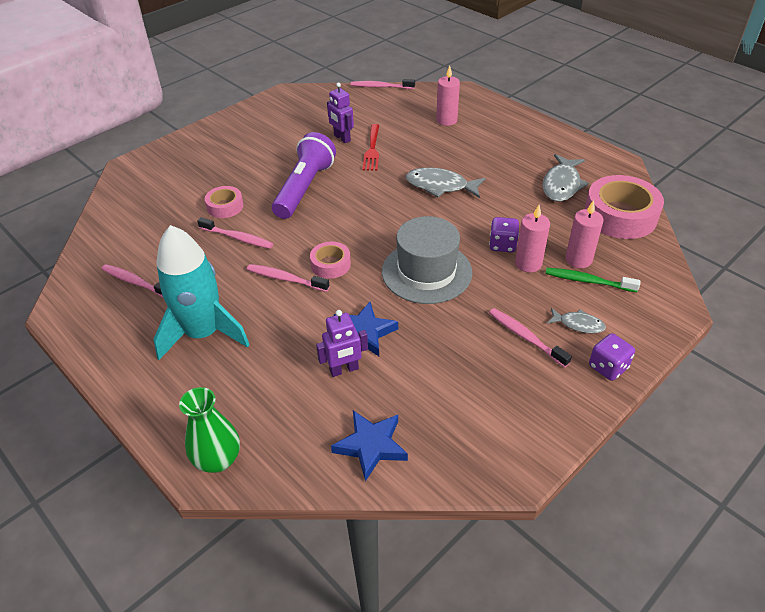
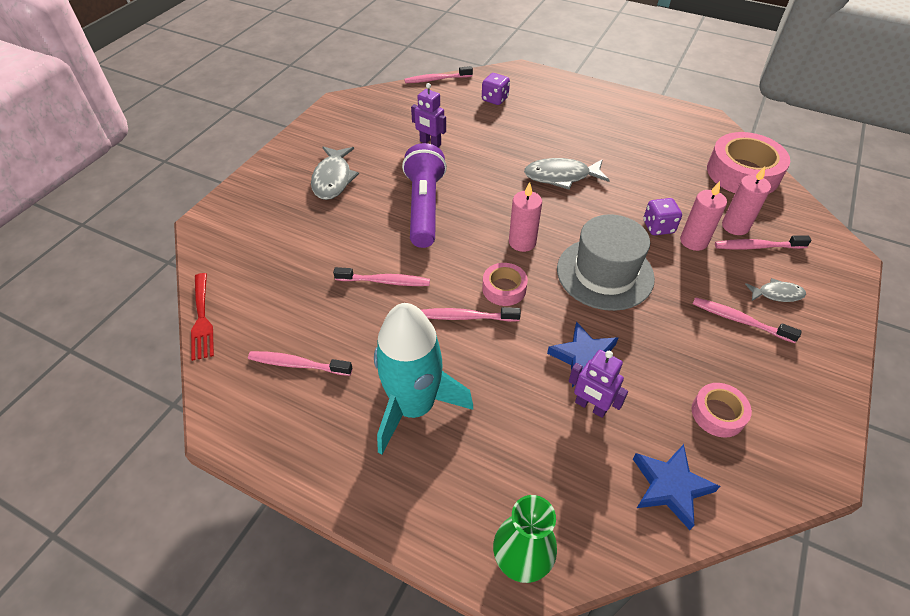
camera: 20 degrees left, 5 degrees up
pink tape [205,186,244,218] -> pink tape moved to [692,383,752,437]
purple robot [316,310,368,377] -> purple robot turned 75 degrees clockwise [569,350,628,418]
red fork [362,124,379,171] -> red fork moved to [191,273,214,361]
pink candle [436,66,460,126] -> pink candle moved to [509,182,542,252]
grey fish [543,154,589,202] -> grey fish moved to [311,147,359,200]
green toothbrush [545,268,641,292] -> pink toothbrush [715,235,811,250]
purple dice [589,333,635,381] -> purple dice moved to [482,73,510,105]

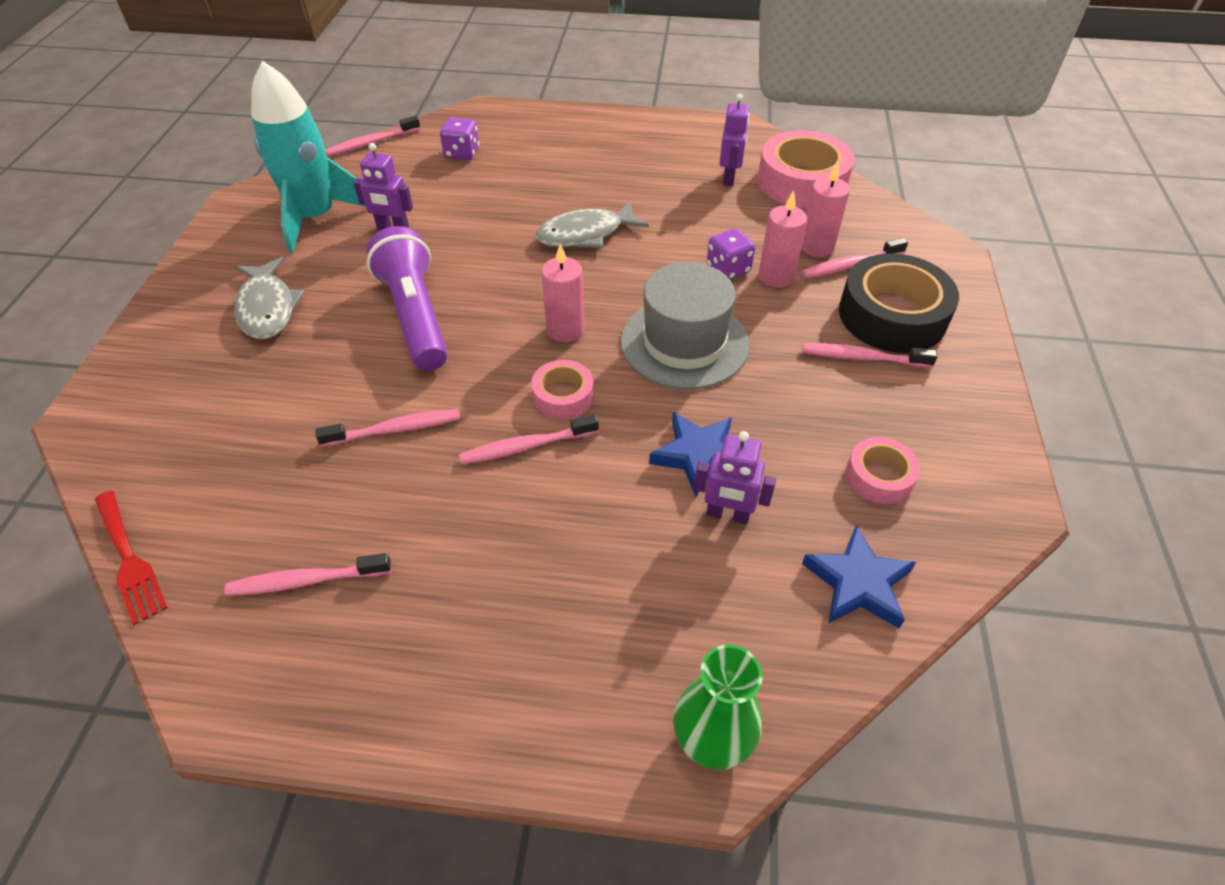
camera: 20 degrees left, 0 degrees up
turquoise rocket [374,303,473,455] -> turquoise rocket moved to [251,61,366,253]
grey fish [745,278,806,302] -> black tape [839,253,959,353]
none -> purple robot [719,94,750,186]

